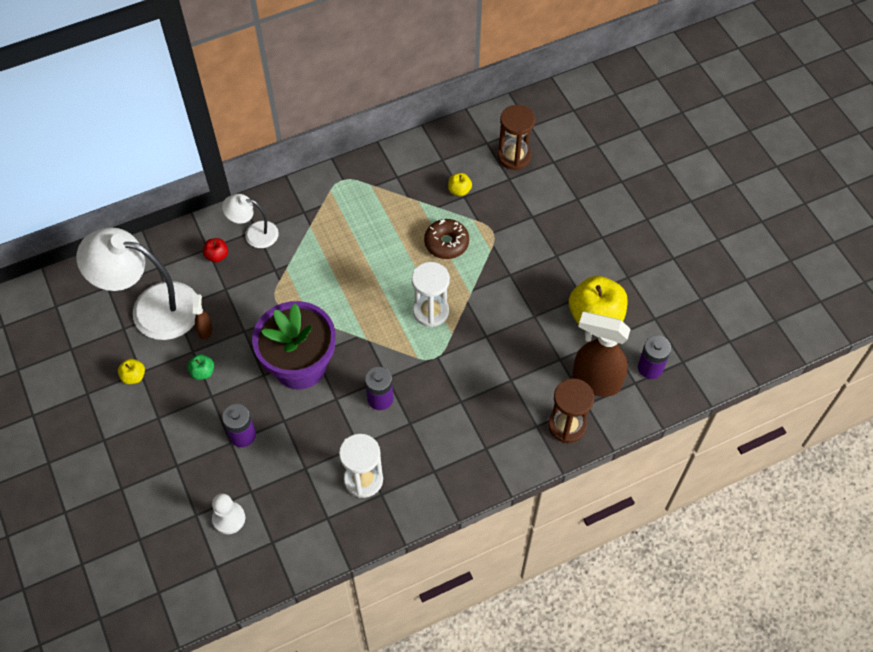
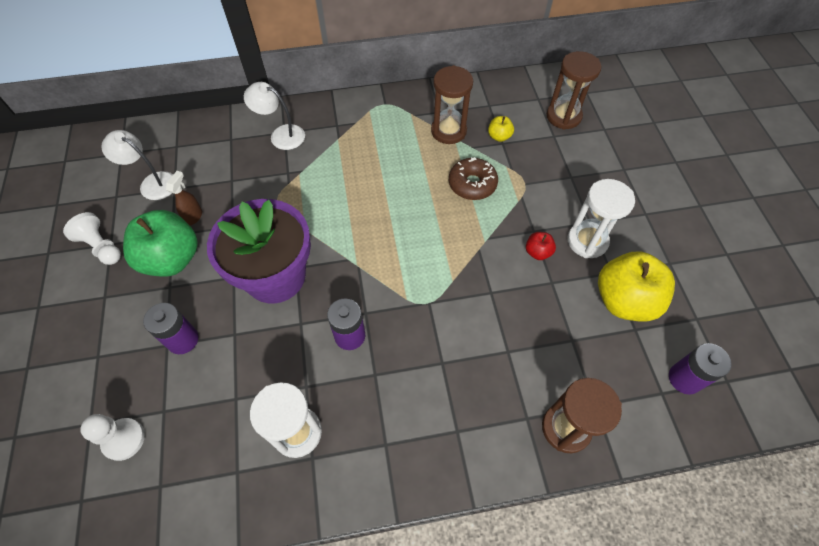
camera: 15 degrees right, 0 degrees up
white lamp [76,227,196,340] -> white lamp [101,130,173,200], size x0.51
yellow apple [118,359,145,384] -> white pawn [63,212,121,265]
green apple [187,354,214,380] -> green apple [123,210,198,277], size x2.26
red apple [203,238,228,262] -> red apple moved to [526,232,556,260]
white hourglass [412,262,450,327] -> white hourglass moved to [568,179,635,258]
brown spray bottle [572,312,631,397] -> none
none -> brown hourglass [431,65,473,144]

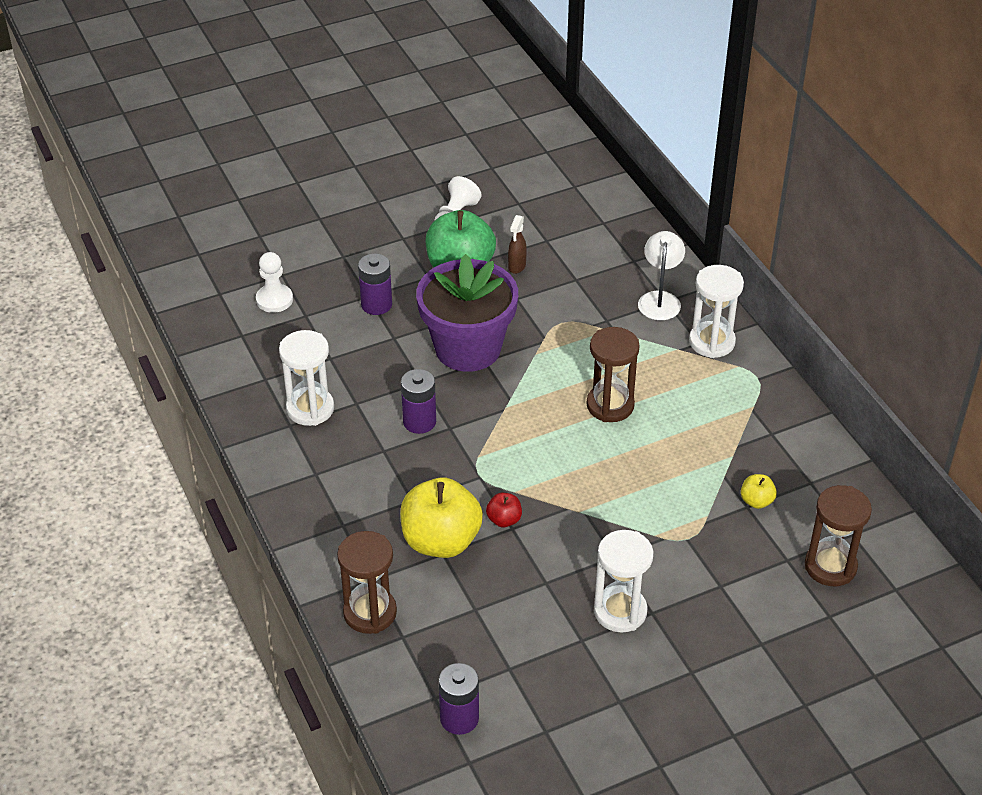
camera: 75 degrees right, 15 degrees down
white lamp [101,130,173,200] -> none
brown spray bottle [166,171,202,225] -> brown spray bottle turned 105 degrees clockwise [508,215,527,274]
brown hourglass [431,65,473,144] -> brown hourglass moved to [586,327,640,422]
brown donut [449,157,498,200] -> none
red apple [526,232,556,260] -> red apple moved to [486,493,522,527]
yellow apple [598,251,675,321] -> yellow apple moved to [400,478,483,558]
none -> white hourglass [689,265,744,358]

